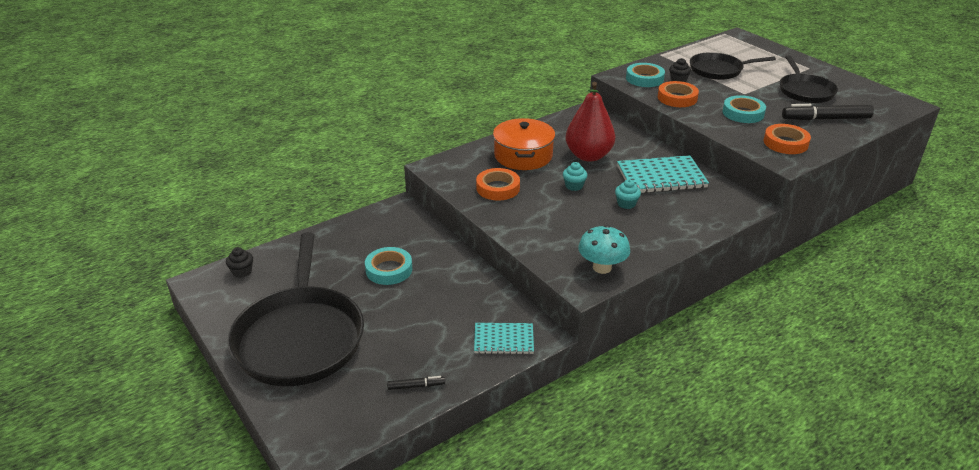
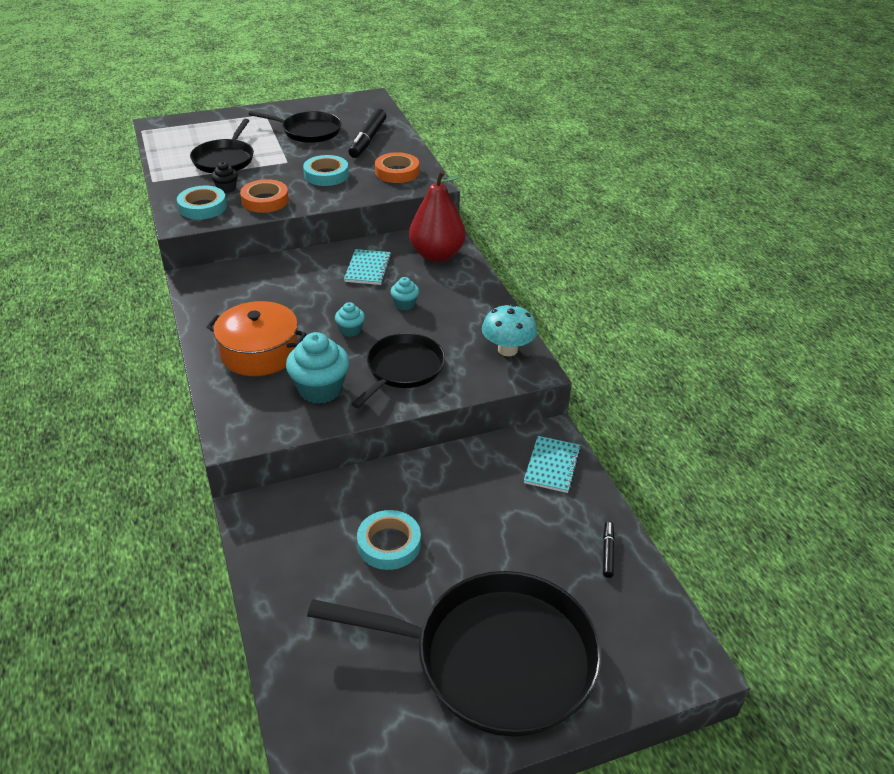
camera: 75 degrees left, 5 degrees up
black cupcake [226,247,253,278] -> none
orange tape [476,168,520,201] -> turquoise cupcake [286,332,349,404]
red pear [565,82,615,162] -> red pear moved to [409,170,466,262]
turquoise notebook [617,155,709,193] -> turquoise notebook [344,249,392,285], size x0.62
none -> black pan [352,333,445,408]

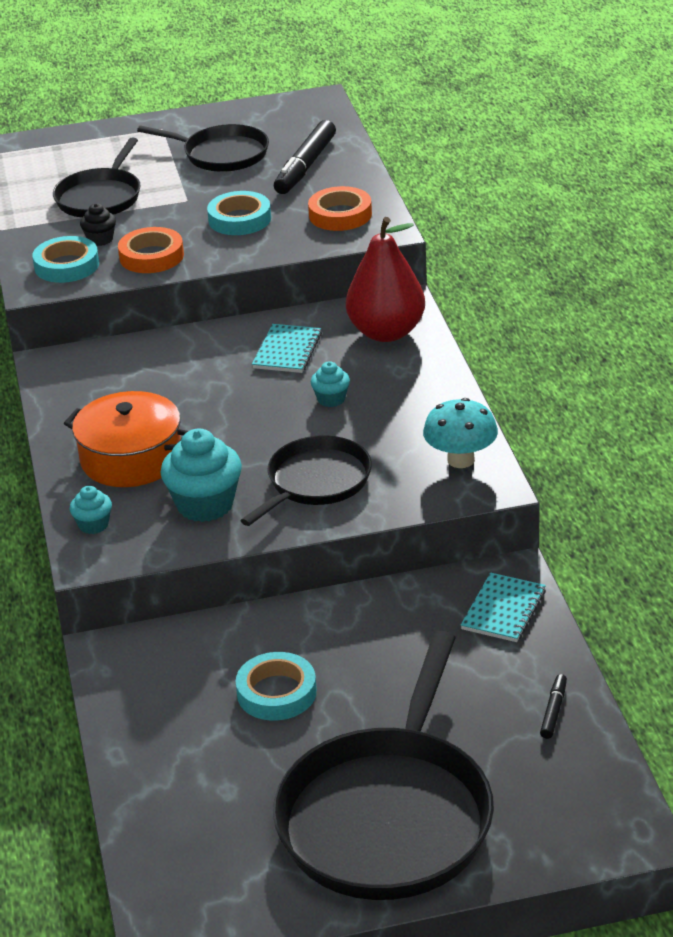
camera: 10 degrees right, 5 degrees down
black pan [307,571,602,737] -> black pan turned 90 degrees clockwise [273,631,494,900]
turquoise cupcake [335,302,365,337] -> turquoise cupcake moved to [70,486,112,534]

